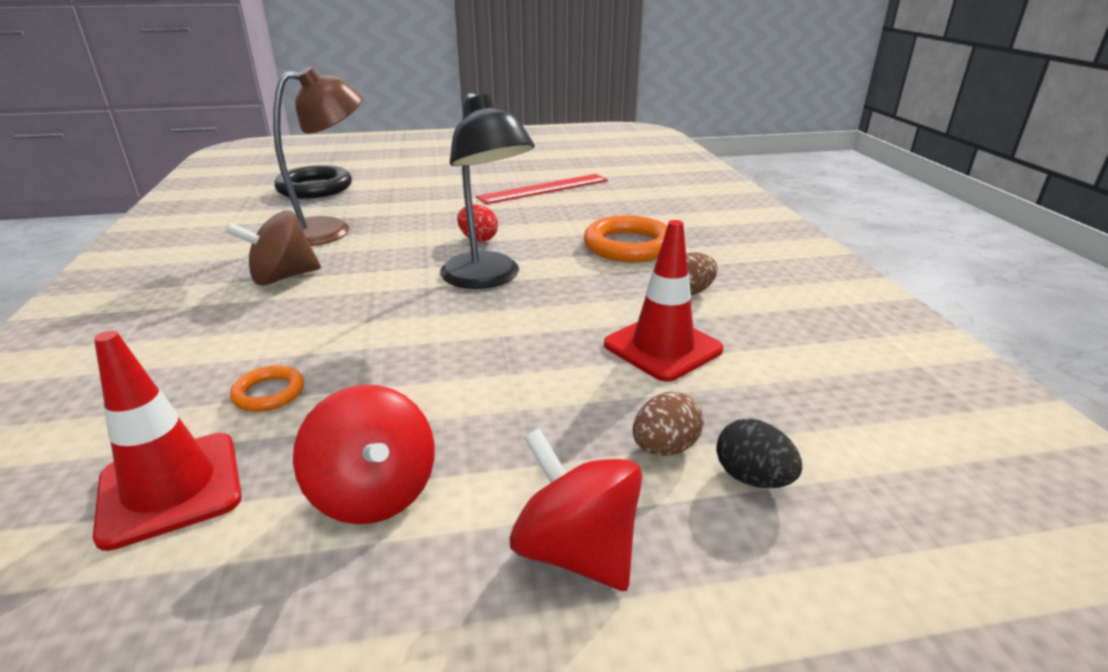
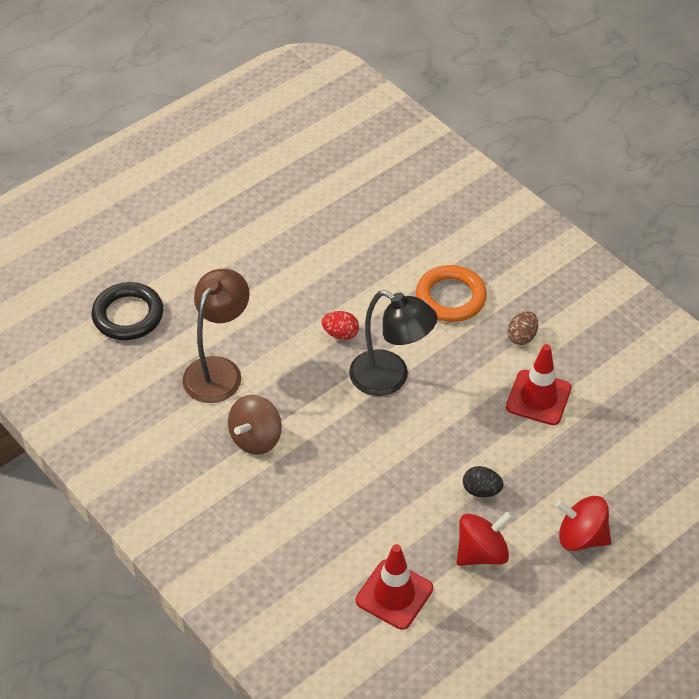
camera: 30 degrees left, 20 degrees up
orange ring [230,365,304,412] -> none
red spinning top [293,385,435,524] -> red spinning top turned 60 degrees counterclockwise [457,511,513,566]
red ruler [476,174,608,204] -> none
brown egg [633,392,704,456] -> none
black egg [716,419,802,489] -> black egg moved to [463,466,504,497]

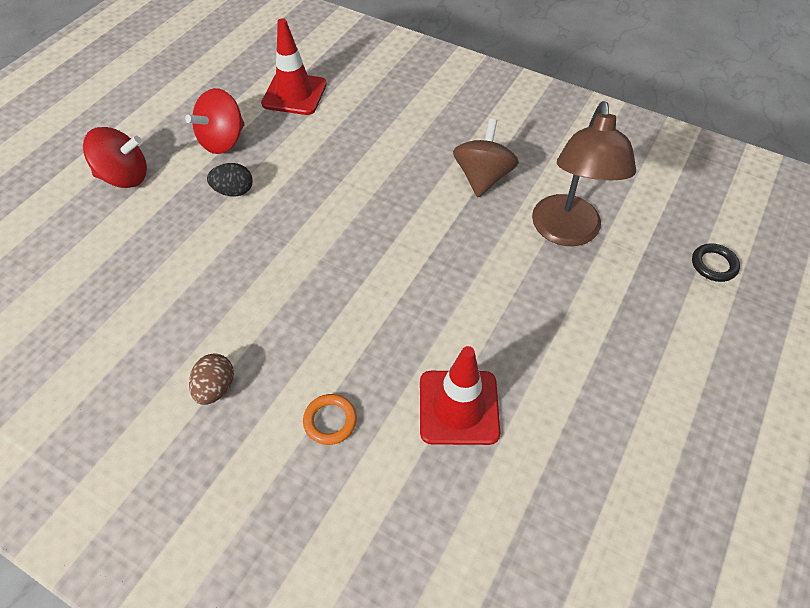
camera: 160 degrees right, 5 degrees up
black ring [92,282,163,340] -> black ring [692,243,740,282], size x0.51
red egg [322,311,359,340] -> none
black lamp [349,290,437,396] -> none
orange ring [416,265,487,322] -> orange ring [303,394,357,445], size x0.51
red traffic cone [506,344,572,425] -> red traffic cone moved to [420,346,500,445]

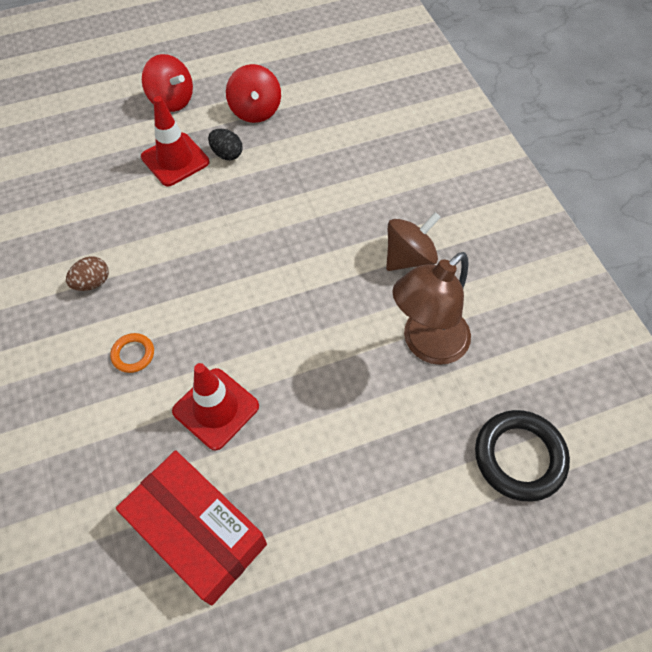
camera: 40 degrees right, 5 degrees up
red spinning top [185,88,245,154] -> red spinning top turned 90 degrees counterclockwise [226,64,281,123]
red traffic cone [261,18,327,115] -> red traffic cone moved to [141,96,209,186]
black ring [692,243,740,282] -> black ring [475,410,570,501], size x1.97
none -> red box [116,450,267,606]

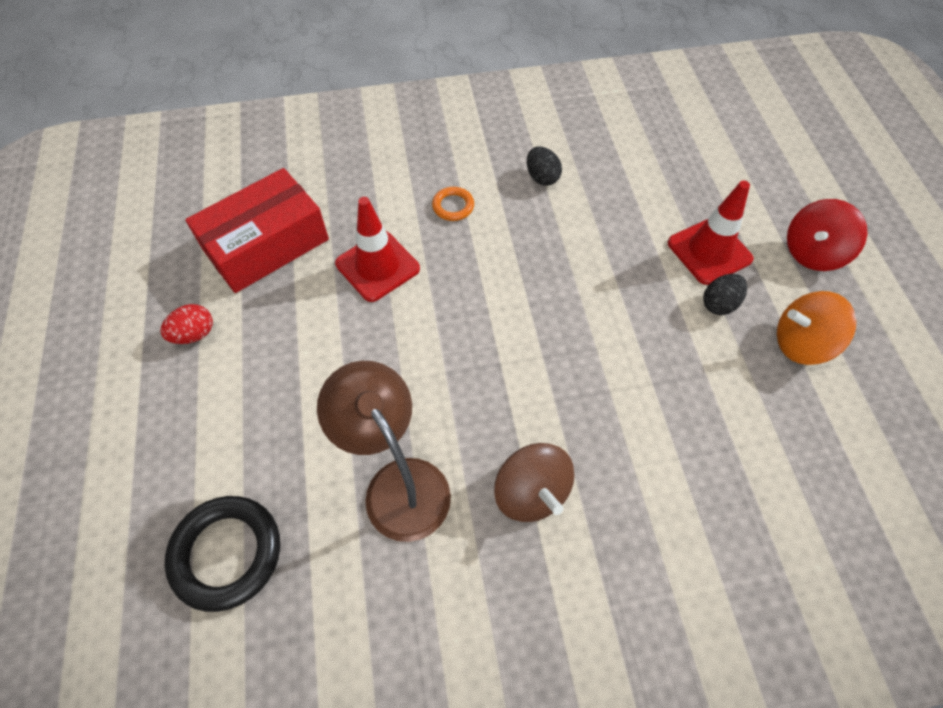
camera: 100 degrees right, 0 degrees up
brown egg [66,256,109,291] -> black egg [527,147,562,186]
red spinning top [226,64,281,123] -> orange spinning top [777,291,856,365]
none -> red egg [160,304,213,344]

